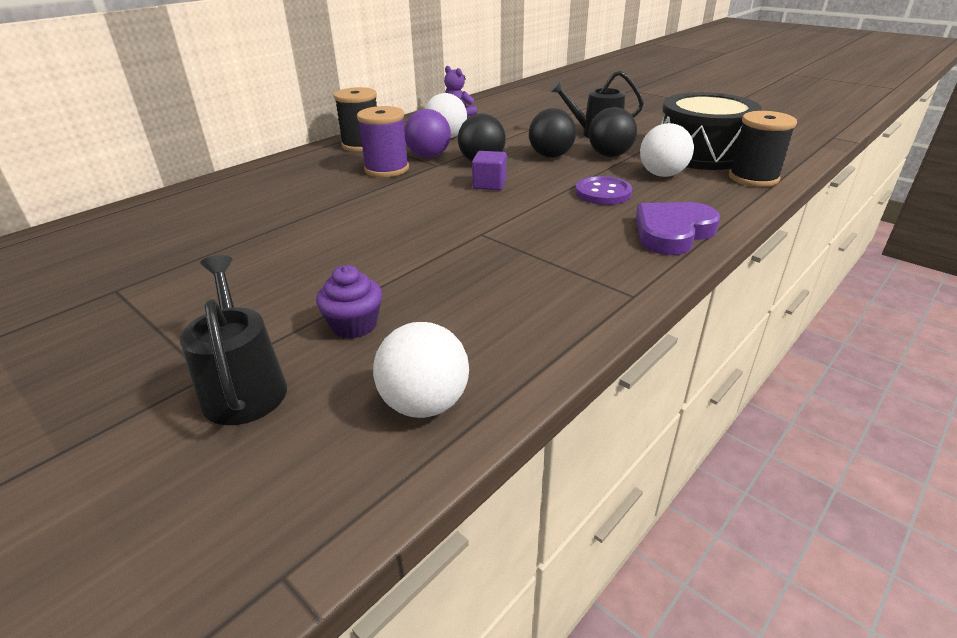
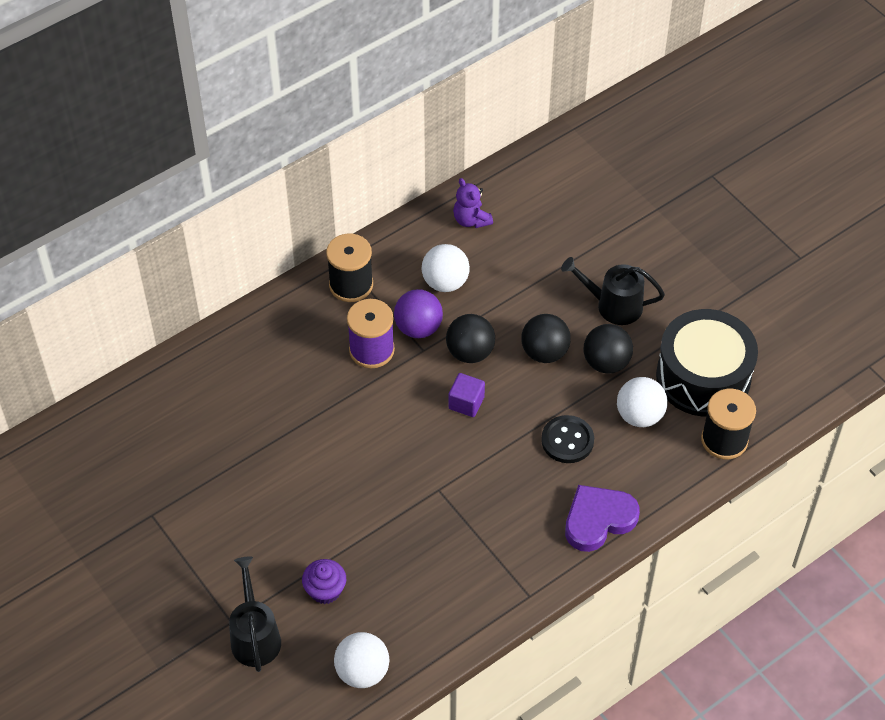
camera: 10 degrees right, 20 degrees up
purple button [575,176,632,205] -> black button [541,415,594,463]

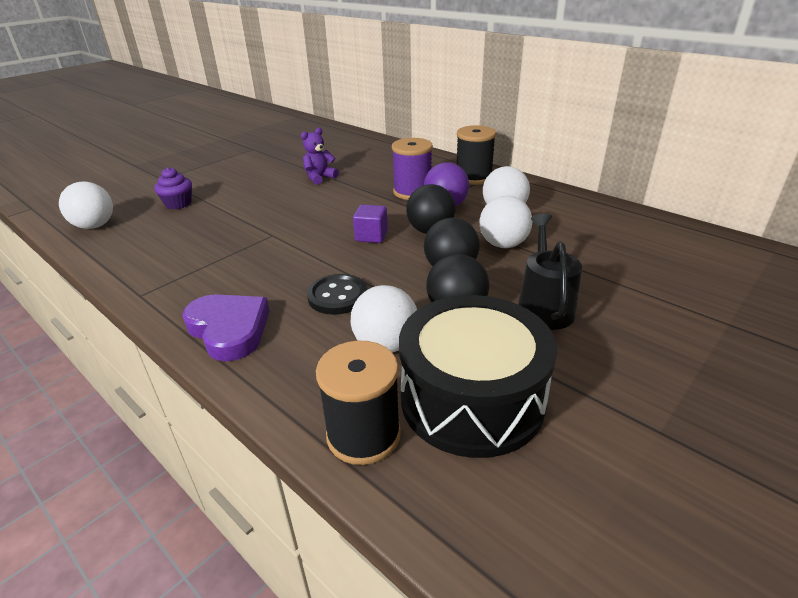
camera: 80 degrees right, 20 degrees down
black watering can [229,557,281,672] -> none
purple teddy bear [453,178,493,228] -> purple teddy bear moved to [301,128,339,185]
none -> white ball [480,196,532,248]

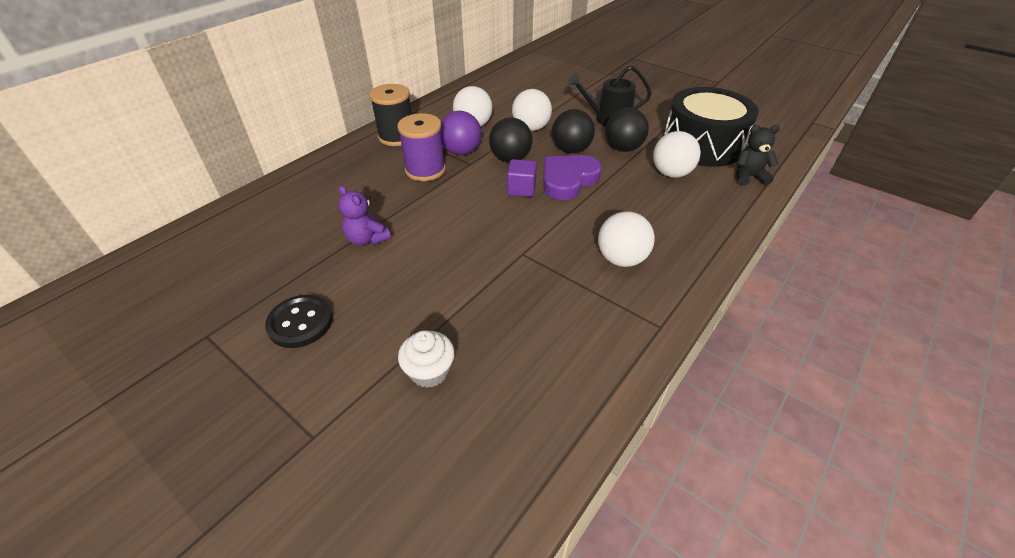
camera: 95 degrees left, 10 degrees up
white ball [59,181,113,229] -> white ball moved to [598,211,655,267]
purple cupcake [154,167,192,209] -> white cupcake [398,330,455,388]
purple heart [182,294,270,361] -> purple heart moved to [543,155,602,200]
black button [307,274,368,315] -> black button moved to [265,295,333,348]
black spool [316,341,401,465] -> black teddy bear [736,125,780,186]

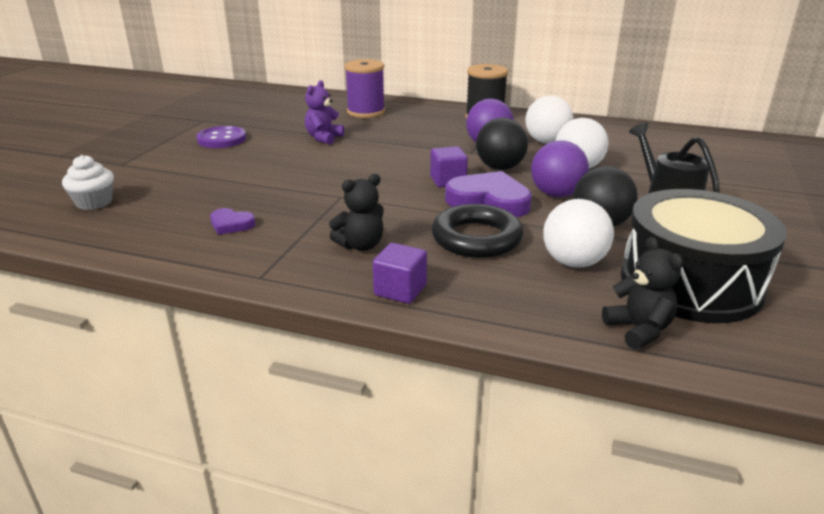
camera: 70 degrees right, 15 degrees down
black button [265,295,333,348] -> purple button [196,126,246,148]
purple spool [397,113,446,181] -> purple spool moved to [345,59,385,118]
white cupcake [398,330,455,388] -> white cupcake moved to [62,155,114,210]
black ball [552,109,595,153] -> purple ball [531,140,589,197]
white ball [598,211,655,267] -> black teddy bear [329,174,384,251]
none -> purple heart [210,208,255,235]
none -> purple cube [373,243,427,304]
none -> black ring [432,204,523,258]

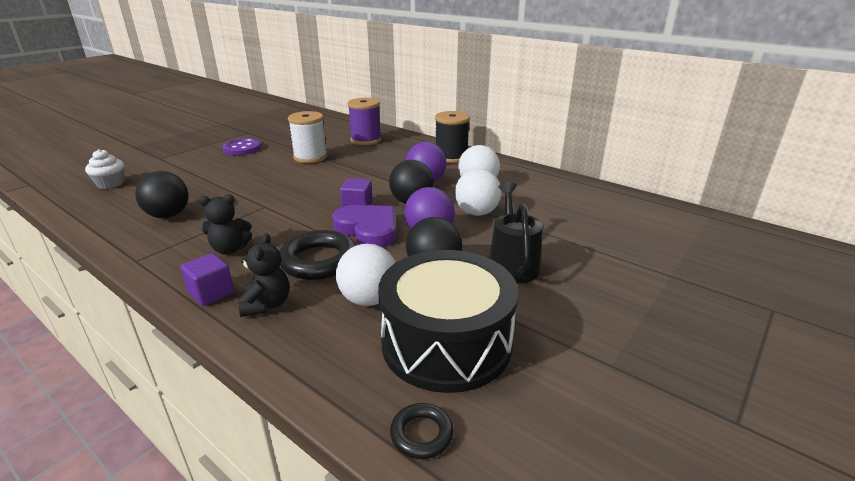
camera: 20 degrees right, 0 degrees up
purple heart [210,208,255,235] -> black ball [135,171,188,218]
purple teddy bear [305,80,344,144] -> white spool [288,111,328,163]
black teddy bear [602,237,683,350] -> black teddy bear moved to [238,233,289,317]
none -> black ring [390,403,454,459]

